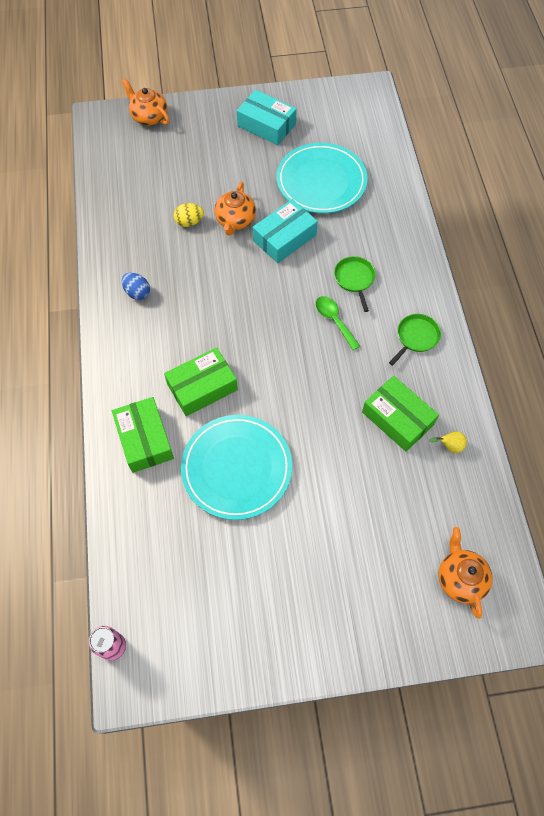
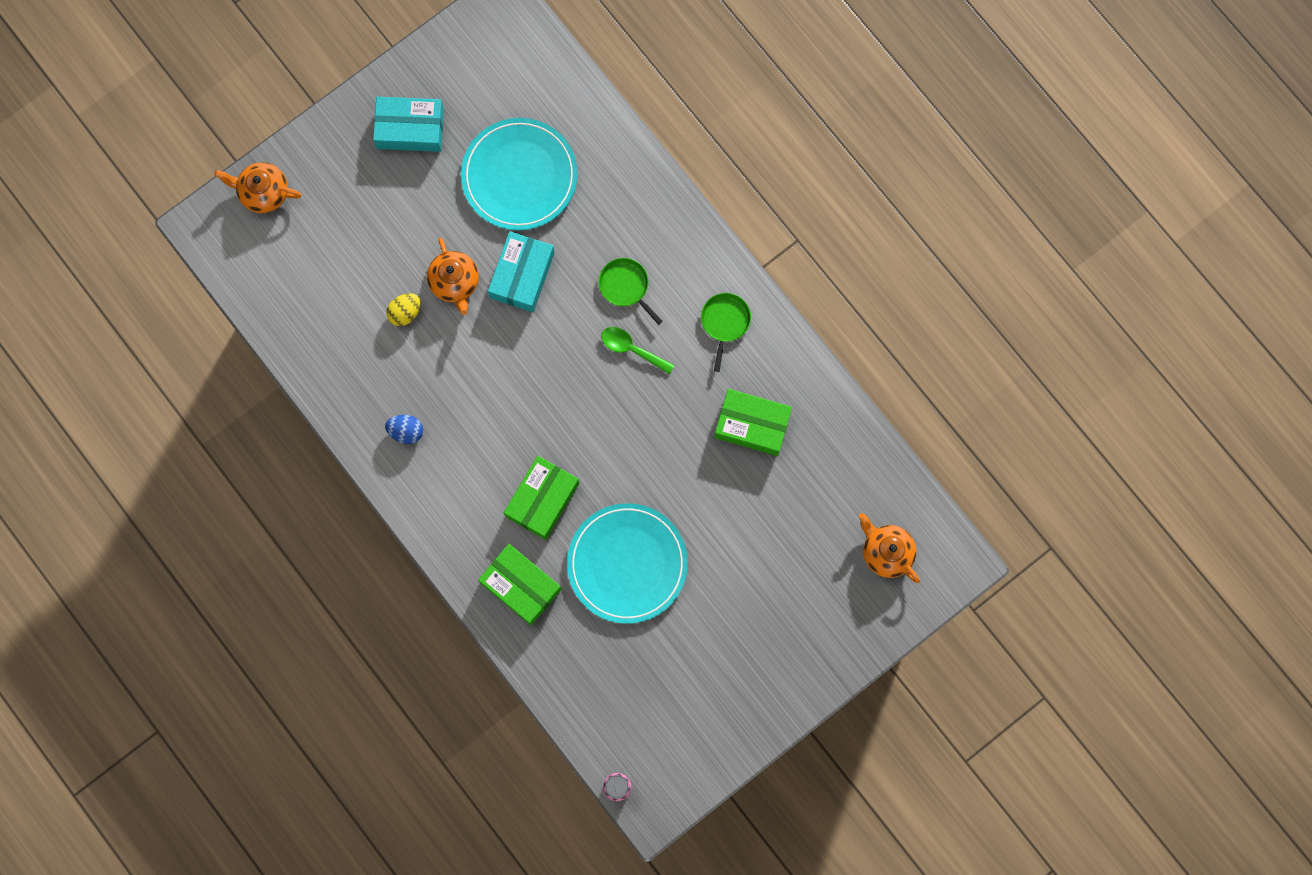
camera: 30 degrees left, 15 degrees up
yellow pear [429,431,467,453] -> none

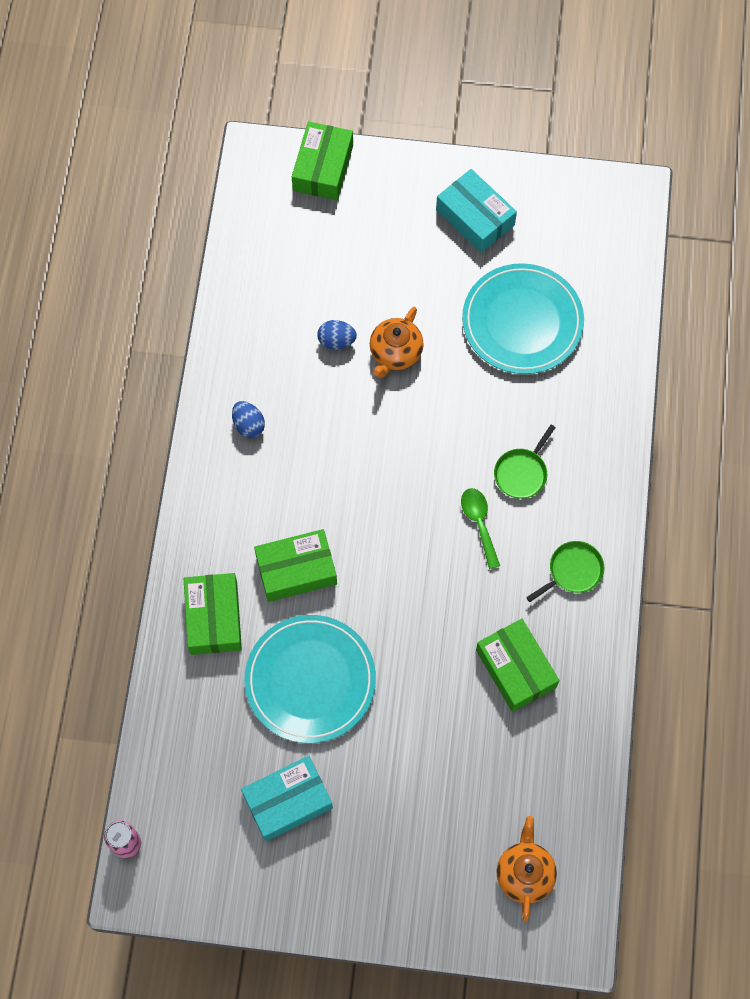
camera: 45 degrees right, 10 degrees down
orange teapot [214,162,301,213] -> green box [292,121,353,200]
yellow egg [386,293,421,326] -> blue egg [318,320,357,350]
turquoise box [488,231,555,312] -> turquoise box moved to [241,756,333,842]
green pan [599,258,663,325] -> green pan turned 150 degrees counterclockwise [494,425,556,499]

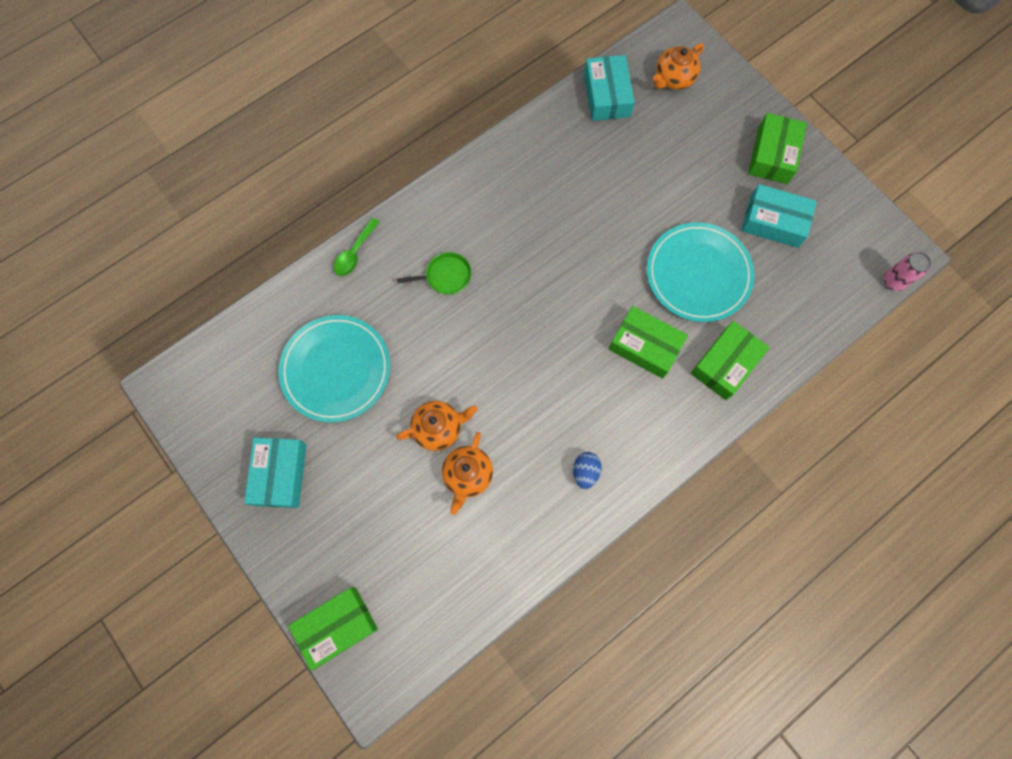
camera: 135 degrees left, 5 degrees up
blue egg [318,320,357,350] -> orange teapot [442,432,493,515]
green spoon [461,488,500,569] -> green spoon moved to [333,218,379,276]
green box [476,619,560,712] -> green box moved to [748,113,807,184]
green pan [526,541,604,602] -> none
none -> turquoise box [584,55,635,121]

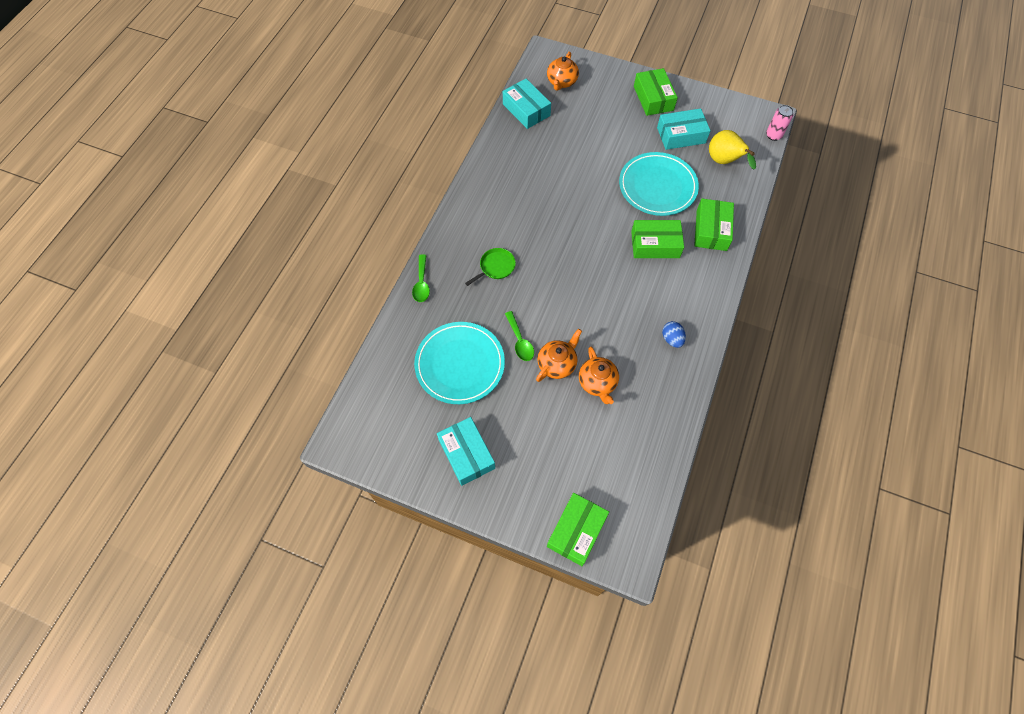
camera: 30 degrees left, 10 degrees down
none -> green spoon [505,311,534,361]
none -> yellow pear [709,130,756,170]

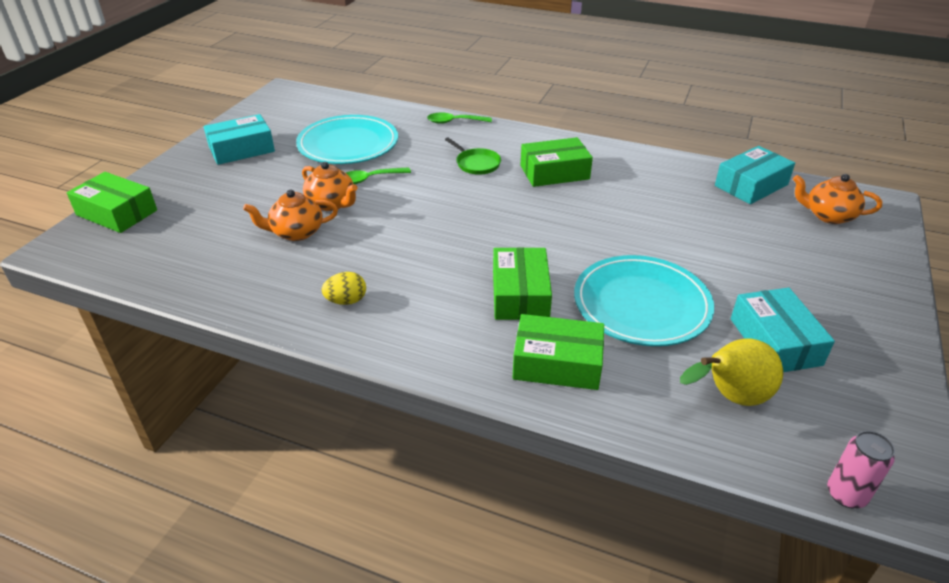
camera: 90 degrees right, 25 degrees down
green box [634,68,678,116] -> green box moved to [521,137,593,187]
blue egg [662,321,686,348] -> yellow egg [322,272,366,305]

